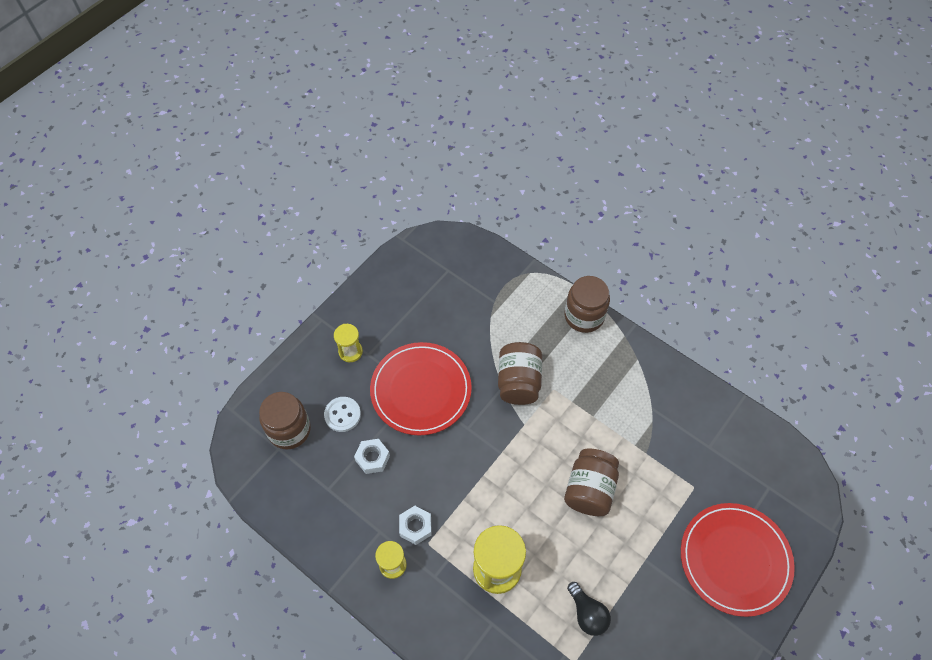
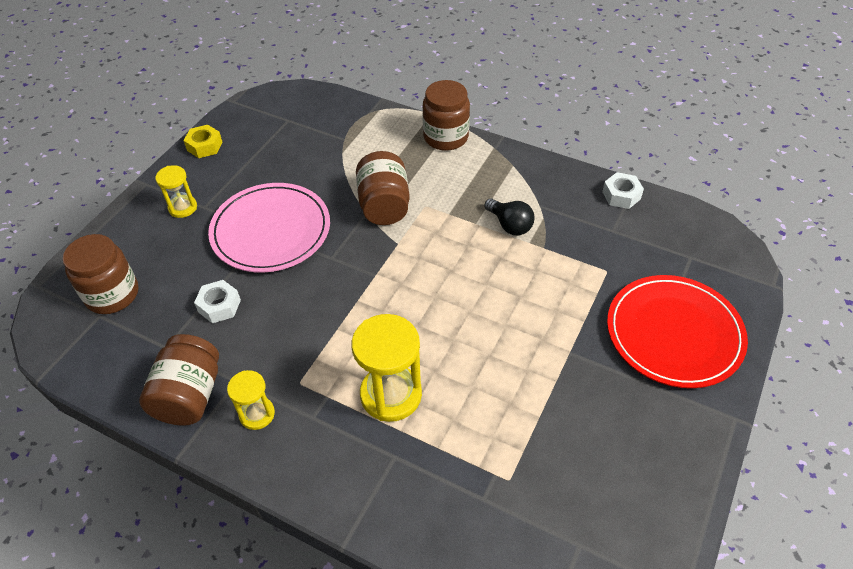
camera: 10 degrees left, 10 degrees down
white button [324,397,361,432] -> none
red plate [370,342,472,436] -> pink plate [208,183,330,273]
white nut [399,506,432,545] -> white nut moved to [602,172,644,209]
brown jar [564,448,619,516] -> brown jar moved to [139,334,219,426]
black light bulb [567,582,611,636] -> black light bulb moved to [484,198,535,235]
none -> yellow nut [183,125,222,158]

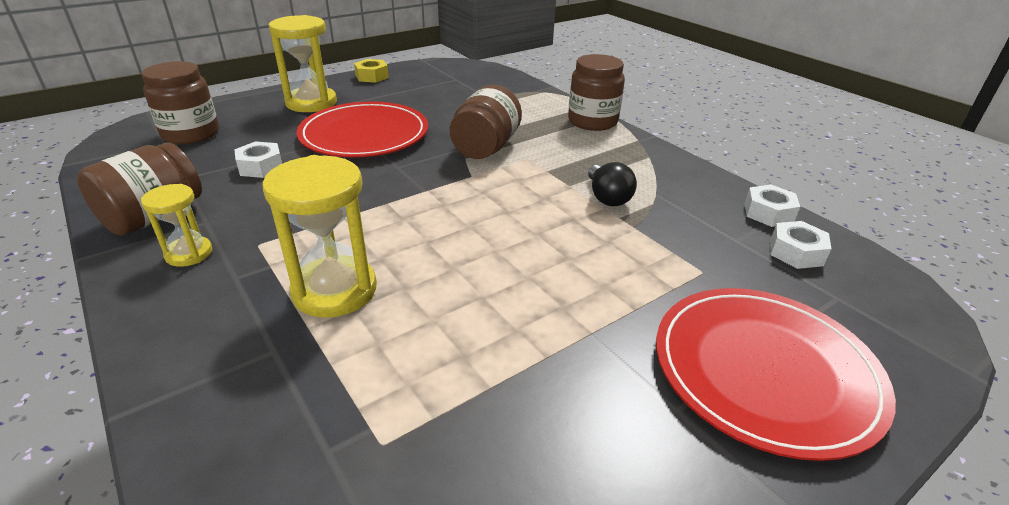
camera: 25 degrees right, 15 degrees down
yellow hourglass [155,165,197,218] -> yellow hourglass [269,15,337,112], size x1.77
pink plate [208,183,330,273] -> red plate [297,102,428,157]
none -> white nut [770,221,832,269]

